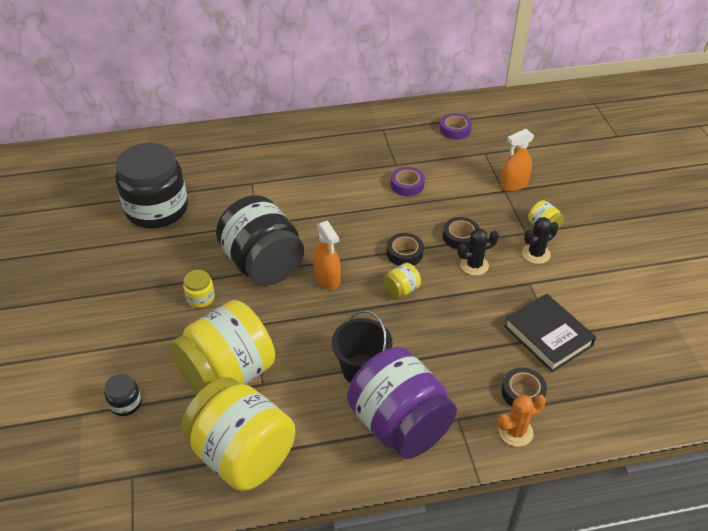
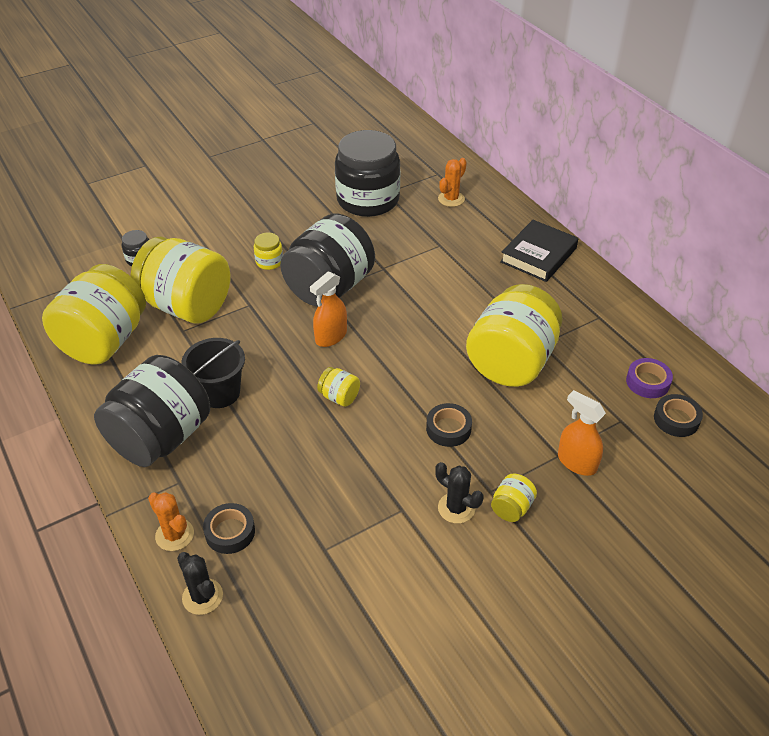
camera: 70 degrees right, 0 degrees up
purple jar [347,347,457,459] -> black jar [94,355,210,467]
black tape [387,233,424,266] -> black tape moved to [654,394,703,437]
purple tape [391,167,425,196] -> yellow jar [466,284,562,387]
black cactus [458,228,499,276] -> black cactus moved to [177,552,223,615]
black book [504,294,596,372] -> black book moved to [500,220,578,282]
none -> orange cactus [438,158,467,207]

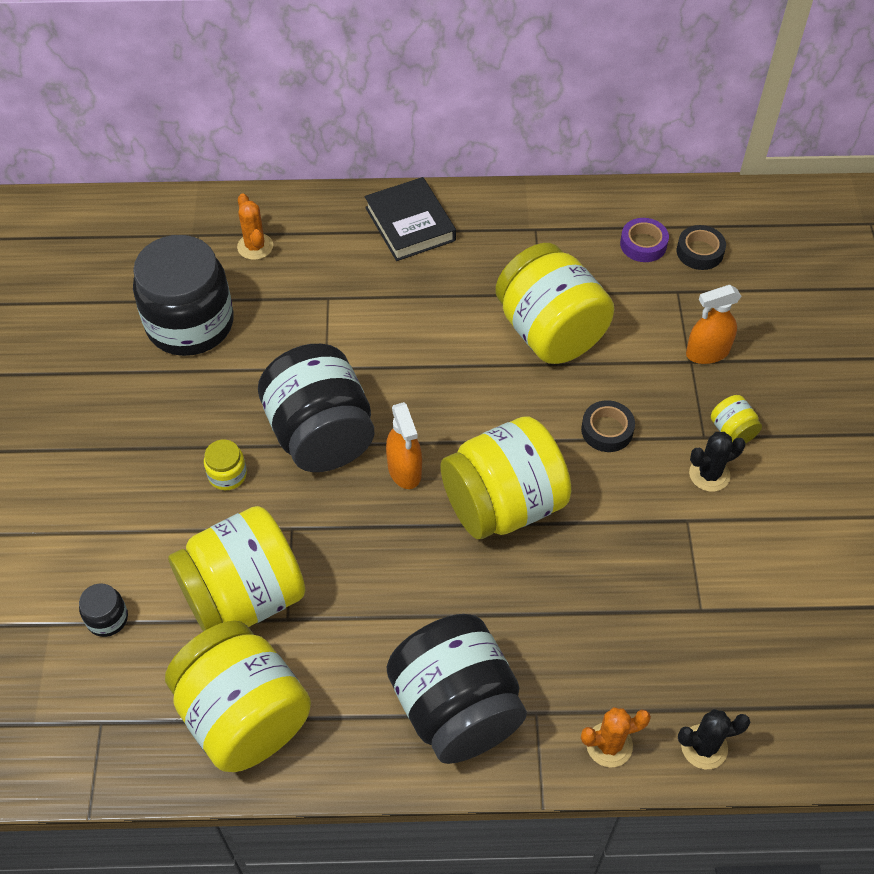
camera: 60 degrees left, 10 degrees up
black bucket [181,338,245,408] -> none
black tape [203,503,255,554] -> none
yellow jar [317,367,360,407] -> yellow jar [441,416,571,539], size x2.45

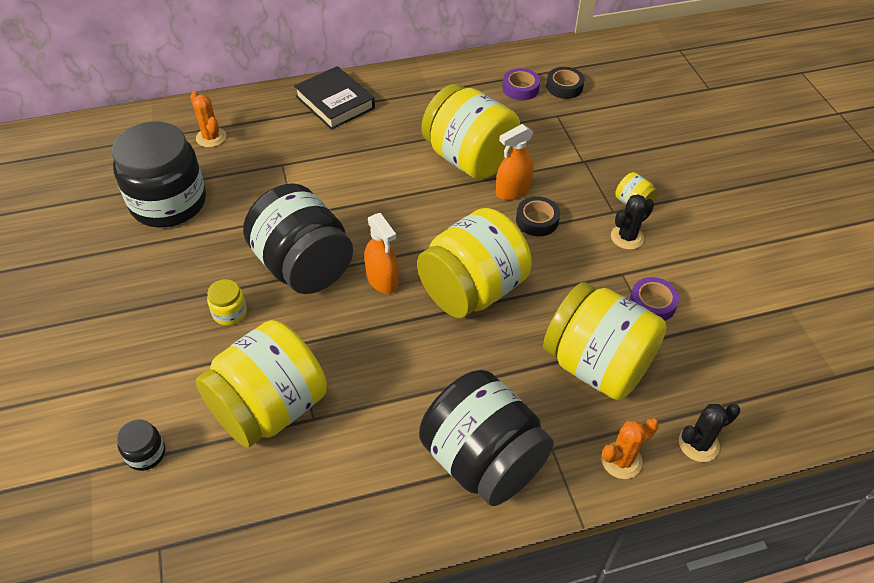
camera: 15 degrees left, 5 degrees down
yellow jar [165,620,311,772] -> yellow jar moved to [543,282,667,400]
orange spray bottle [686,285,742,364] -> orange spray bottle moved to [496,124,533,200]
none -> purple tape [630,277,679,321]

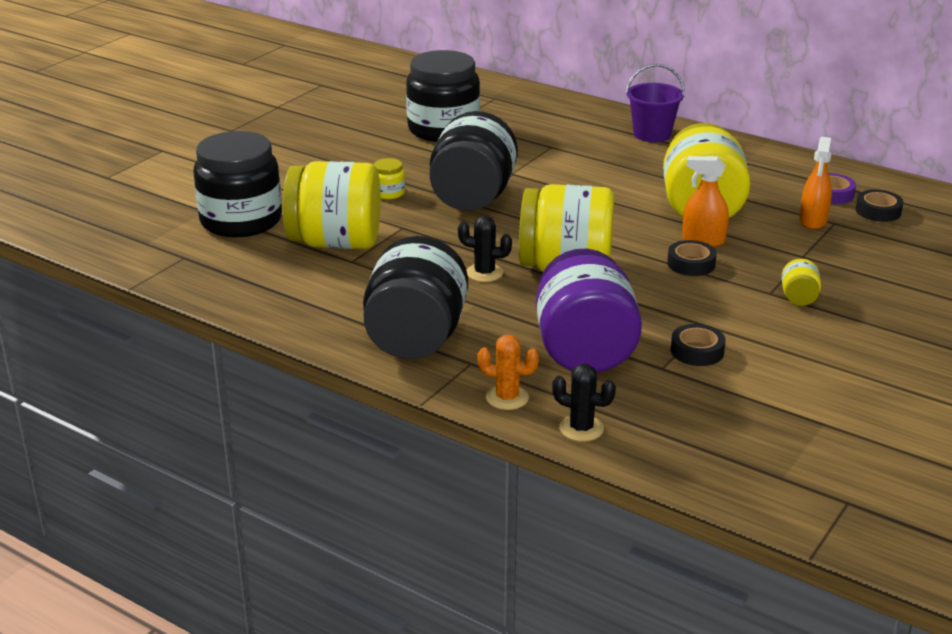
camera: 50 degrees right, 20 degrees down
black jar [117,419,165,471] -> black jar [193,131,282,237], size x2.45
orange cactus [190,92,226,148] -> none
black book [294,66,375,130] -> purple bucket [626,64,685,142]
orange spray bottle [364,213,399,294] -> orange spray bottle moved to [800,137,832,229]
yellow jar [543,282,667,400] -> purple jar [536,249,642,373]
black cactus [611,194,654,250] -> black cactus moved to [458,216,512,282]
purple tape [630,277,679,321] -> black tape [671,324,726,366]

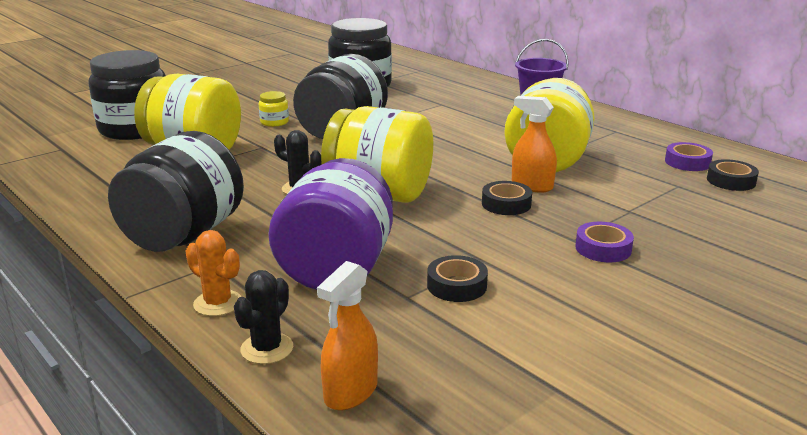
camera: 15 degrees right, 5 degrees down
black cactus [552,364,616,442] -> black cactus turned 75 degrees clockwise [234,270,293,364]
yellow jar [782,259,821,306] -> purple tape [575,222,634,262]
orange spray bottle [800,137,832,229] -> orange spray bottle moved to [317,261,378,410]

